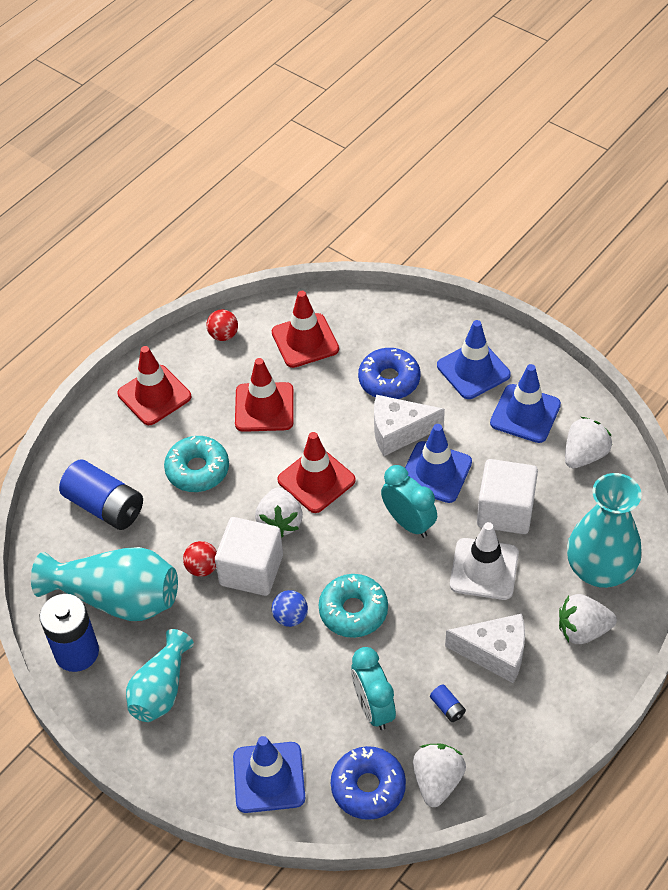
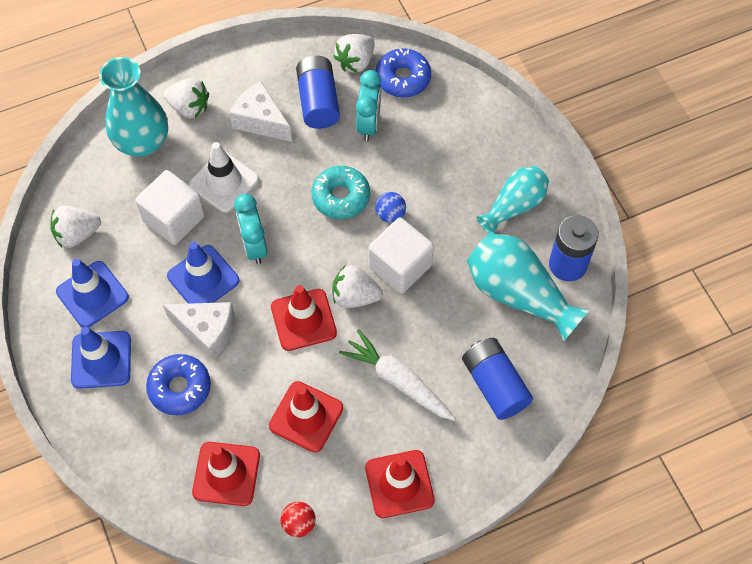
camera: 155 degrees left, 10 degrees up
turquoise donut [164,436,229,492] -> white carrot [339,329,456,421]
red ball [183,541,217,577] -> none
blue traffic cone [233,736,305,813] -> none
white strawberry [255,487,303,538] -> white strawberry turned 105 degrees counterclockwise [333,265,383,308]
blue battery [430,684,466,722] -> blue battery [296,55,340,129], size x2.41

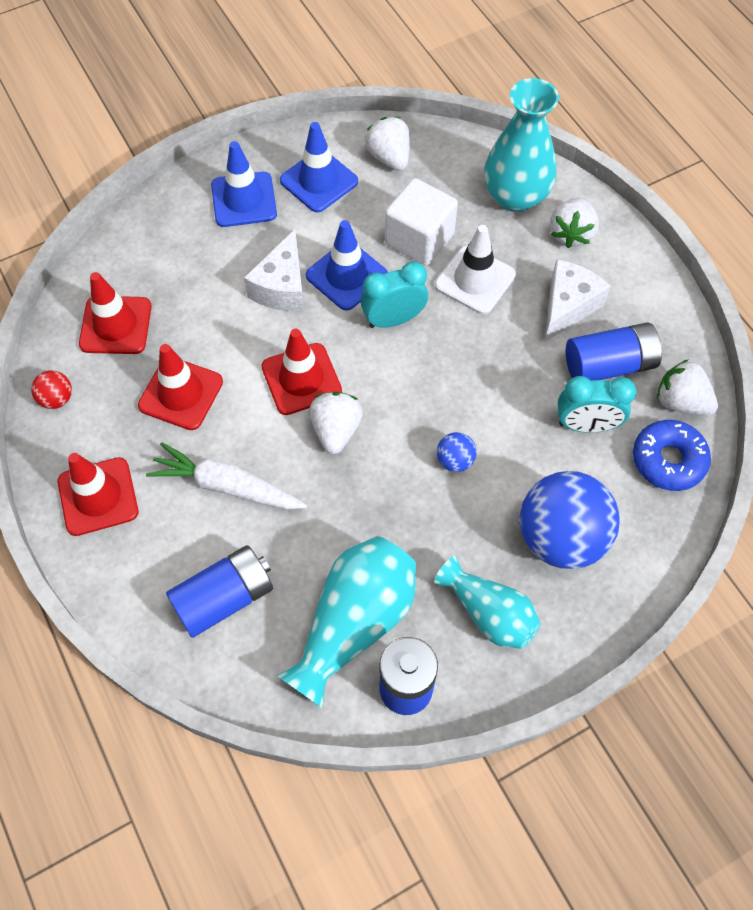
camera: 85 degrees right, 0 degrees up
blue donut [146,354,211,415] -> none
turquoise donut [311,166,370,219] -> none
white carrot [339,329,456,421] -> white carrot turned 105 degrees counterclockwise [146,442,307,510]
white cube [368,218,434,294] -> none
none -> blue ball [520,471,620,569]

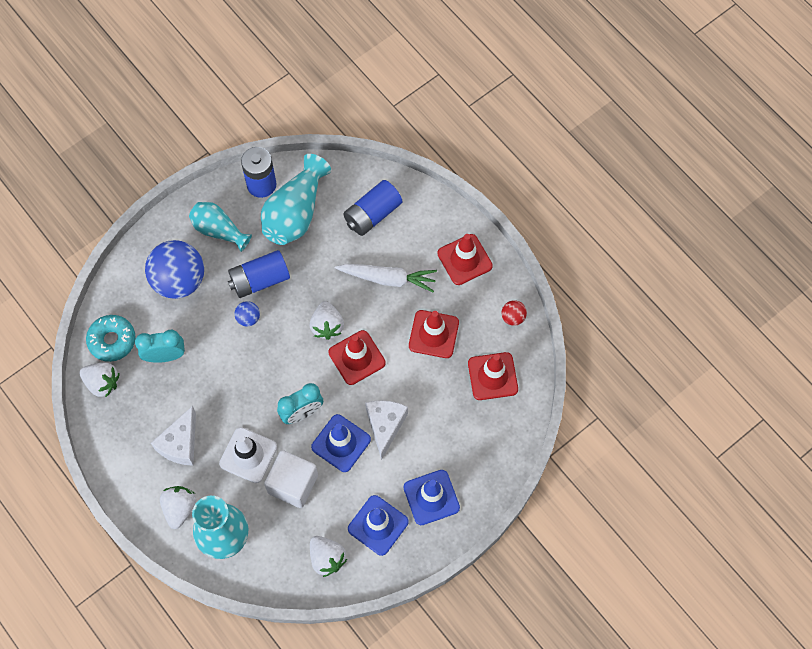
camera: 170 degrees right, 5 degrees up
blue battery [566,322,662,381] -> blue battery moved to [228,250,290,298]
blue donut [633,420,711,491] -> turquoise donut [86,315,135,362]

